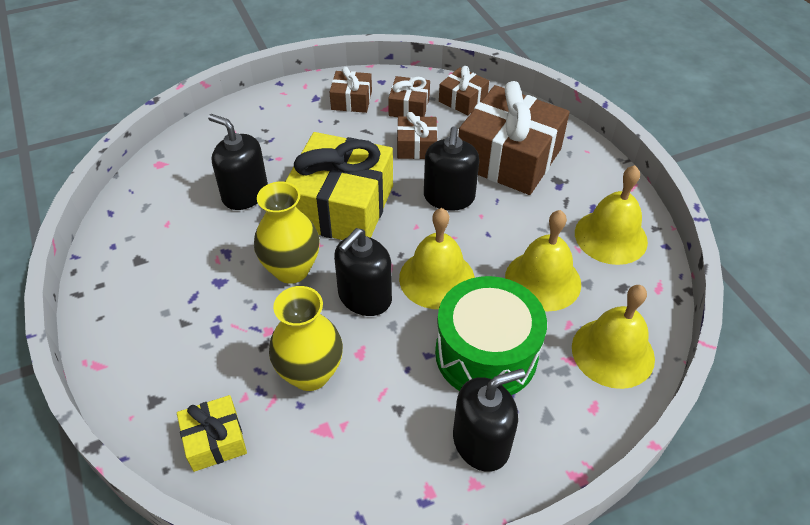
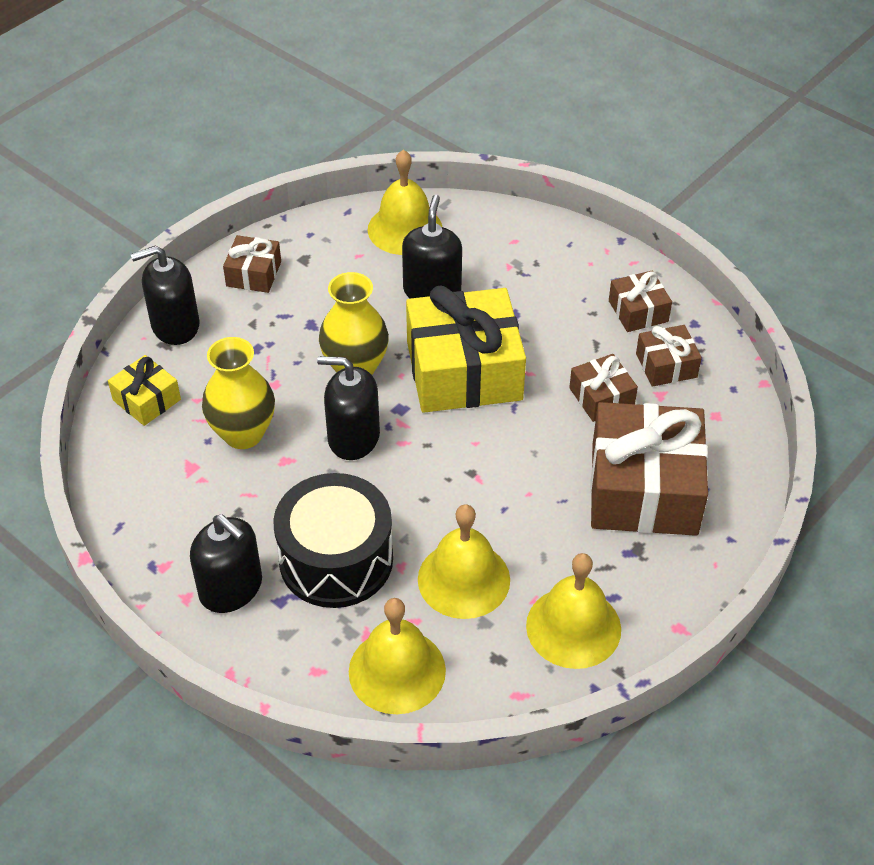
camera: 65 degrees right, 0 degrees up
yellow bell [399,208,475,309] -> yellow bell moved to [368,150,442,255]
black soap dispenser [424,126,479,211] -> black soap dispenser moved to [131,245,200,345]
green drum [435,276,547,395] -> black drum [273,473,393,608]
brown gift [439,66,489,115] -> brown gift moved to [223,235,281,293]

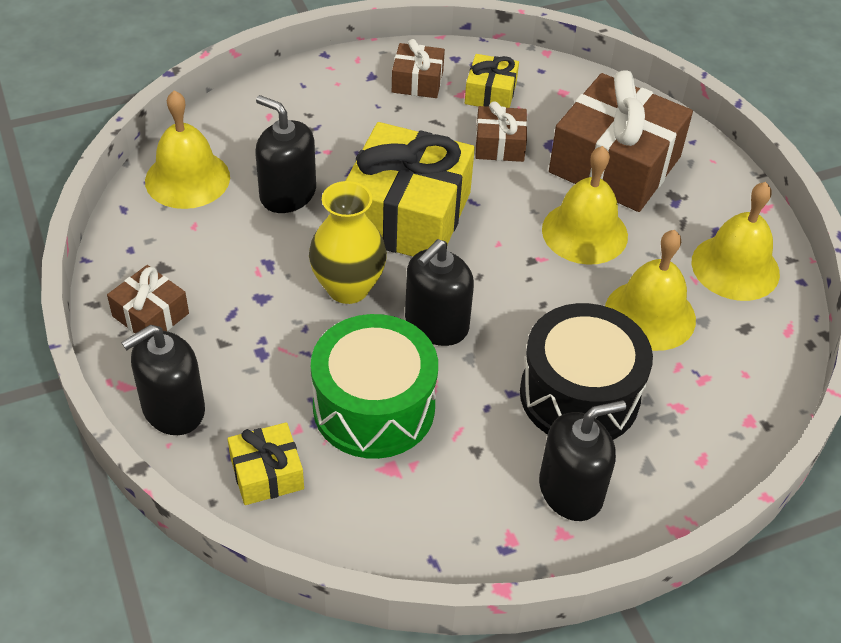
camera: 65 degrees left, 0 degrees up
black soap dispenser [131,245,200,345] -> black soap dispenser turned 45 degrees clockwise [121,325,205,435]
yellow vase [202,337,275,449] -> green drum [311,314,438,459]
yellow bell [349,598,446,714] -> yellow bell moved to [542,146,628,265]
brown gift [636,325,702,387] -> yellow gift [465,54,519,108]

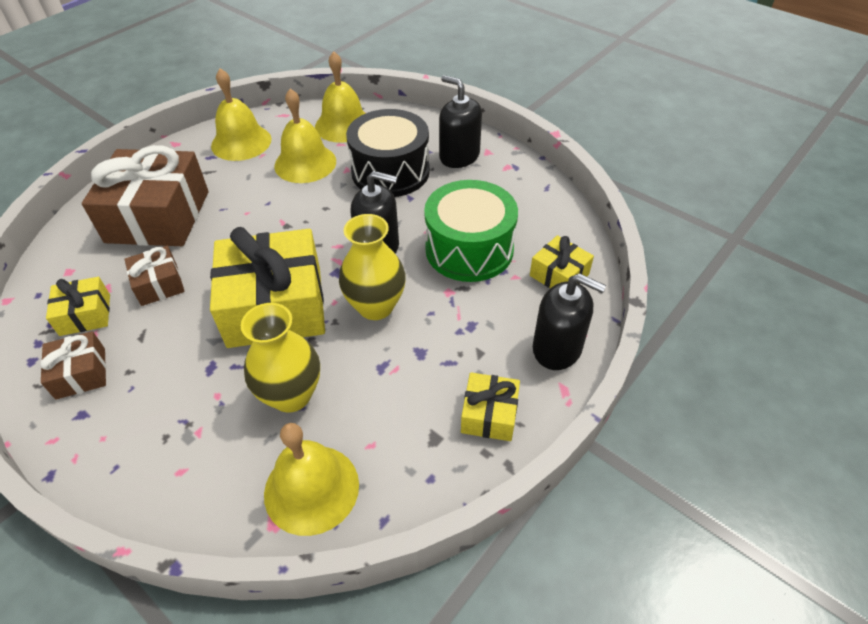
camera: 115 degrees left, 0 degrees up
brown gift [107,265,189,334] -> yellow gift [461,372,520,441]
black soap dispenser [255,95,316,213] -> yellow vase [241,303,320,413]
yellow bell [542,146,628,265] -> yellow bell moved to [315,51,366,143]

